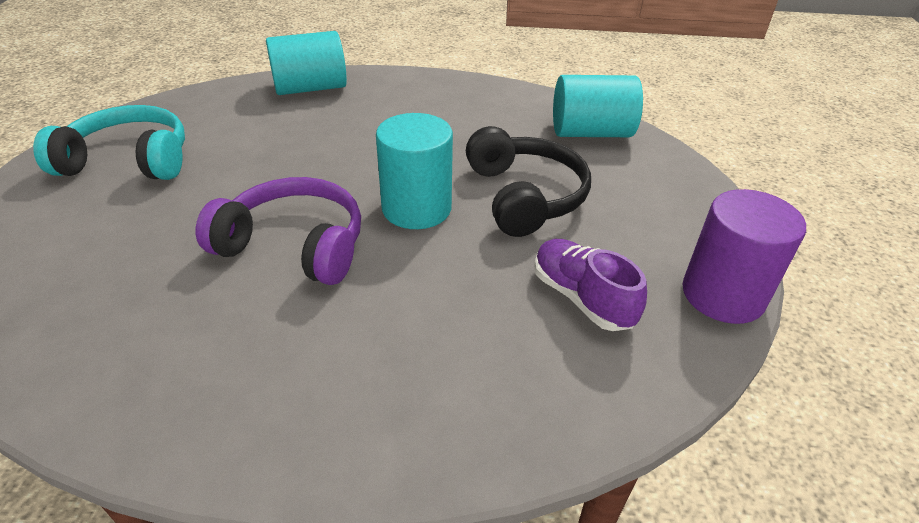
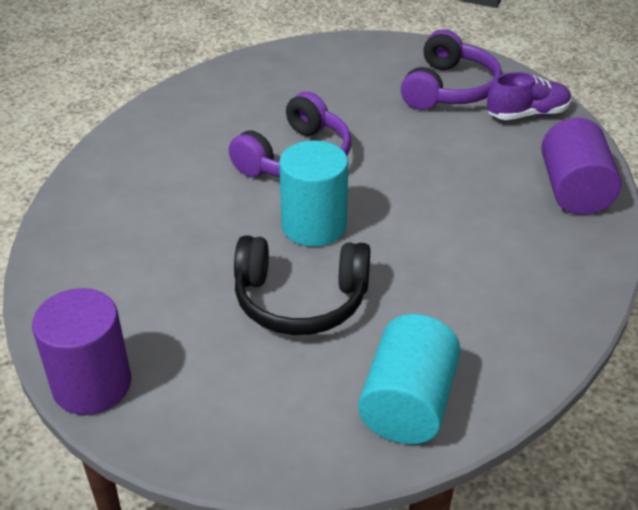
camera: 110 degrees right, 0 degrees up
turquoise headphones [33,105,185,180] -> purple headphones [401,29,502,110]
turquoise cylinder [266,31,347,95] -> purple cylinder [541,118,621,215]
purple shoe [534,239,647,331] -> purple shoe moved to [487,72,571,120]

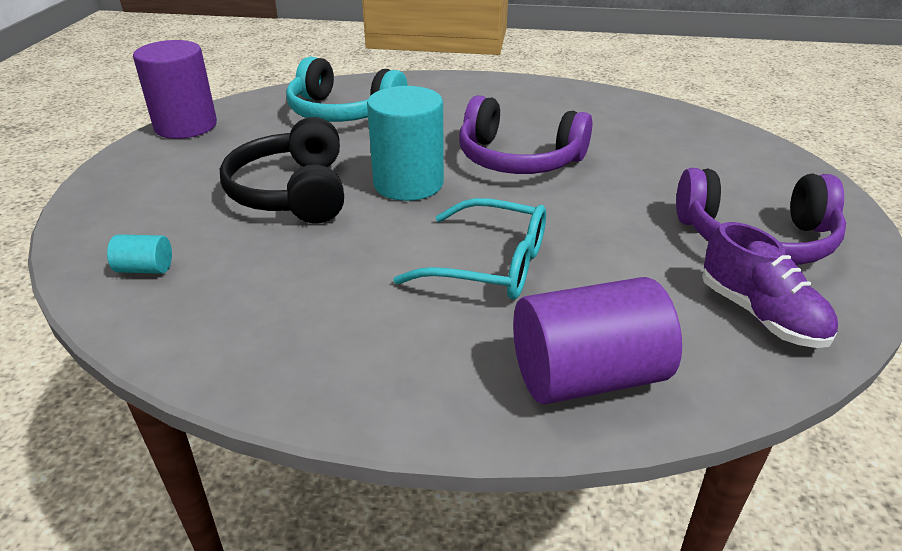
camera: 75 degrees right, 5 degrees down
turquoise cylinder [358,314,461,444] -> turquoise cylinder [107,234,172,274], size x0.44
none -> turquoise headphones [286,56,408,122]
none -> turquoise glasses [393,198,546,300]

